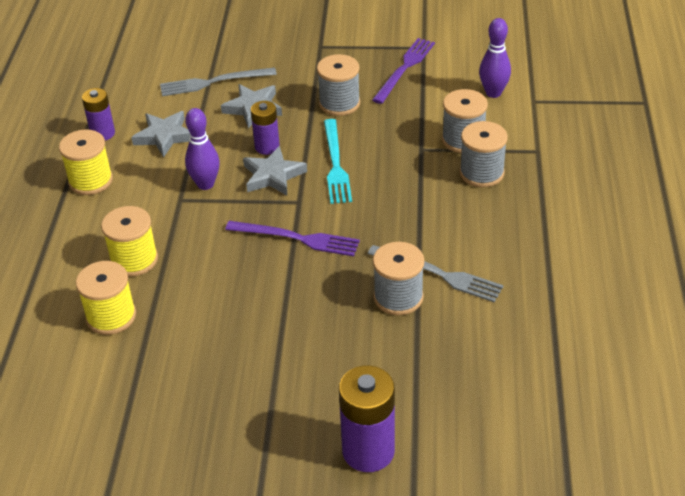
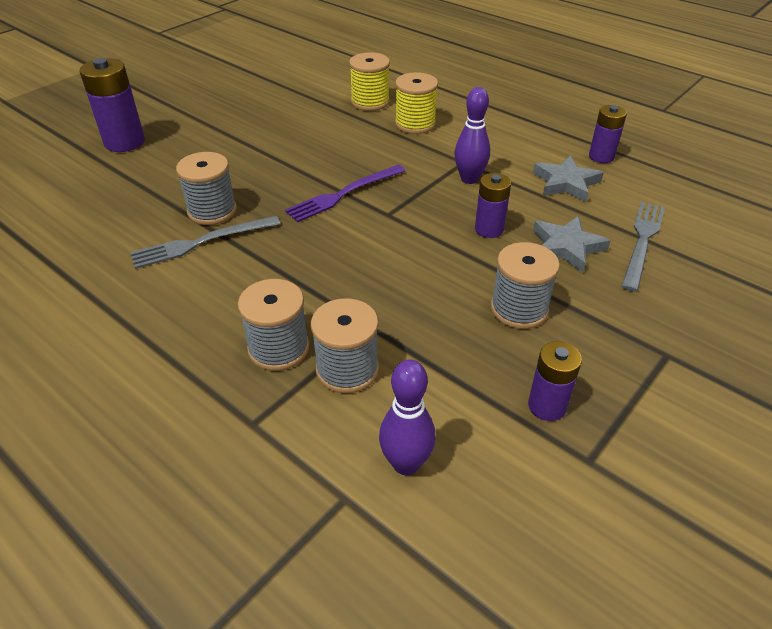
camera: 125 degrees right, 0 degrees up
yellow spool [59,129,113,195] -> none
grey star [243,146,307,195] -> none
turquoise fork [324,119,352,204] -> none
purple fork [372,38,435,104] -> purple battery [528,341,582,421]

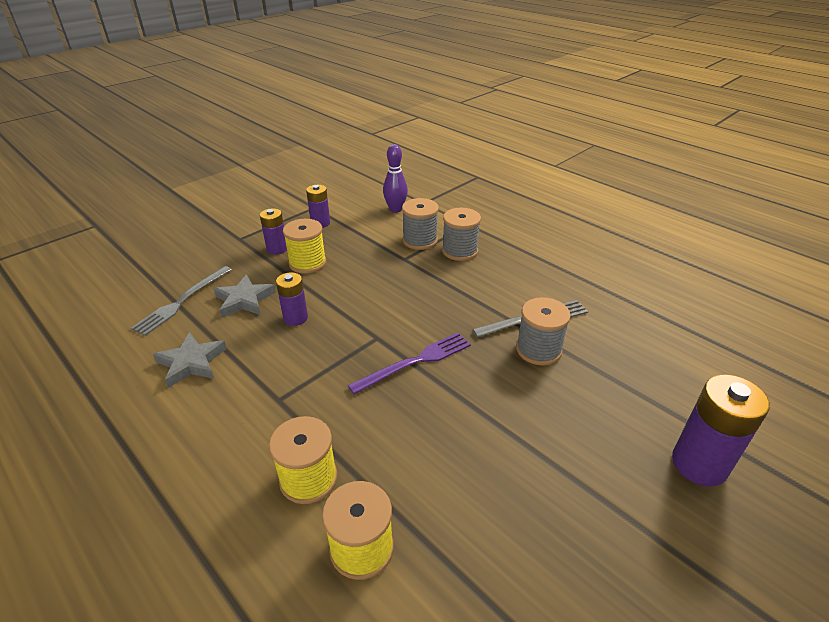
camera: 175 degrees left, 5 degrees down
purple bowling pin [454,87,490,184] -> none
grey spool [490,242,560,329] -> yellow spool [283,219,326,274]
purple battery [589,105,627,163] -> purple battery moved to [260,208,287,255]

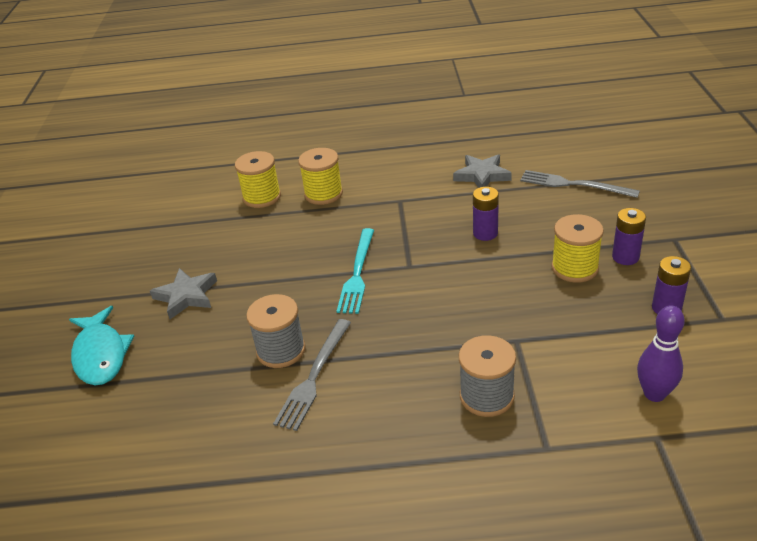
camera: 135 degrees right, 0 degrees up
grey fork [131,266,232,336] -> grey fork turned 45 degrees counterclockwise [520,170,640,198]
grey star [214,274,276,318] -> grey star moved to [150,268,217,319]
purple fork [348,333,471,394] -> turquoise fork [336,228,374,314]
grey spool [402,198,439,250] -> none
purple battery [672,374,770,487] -> turquoise fish [69,306,134,386]

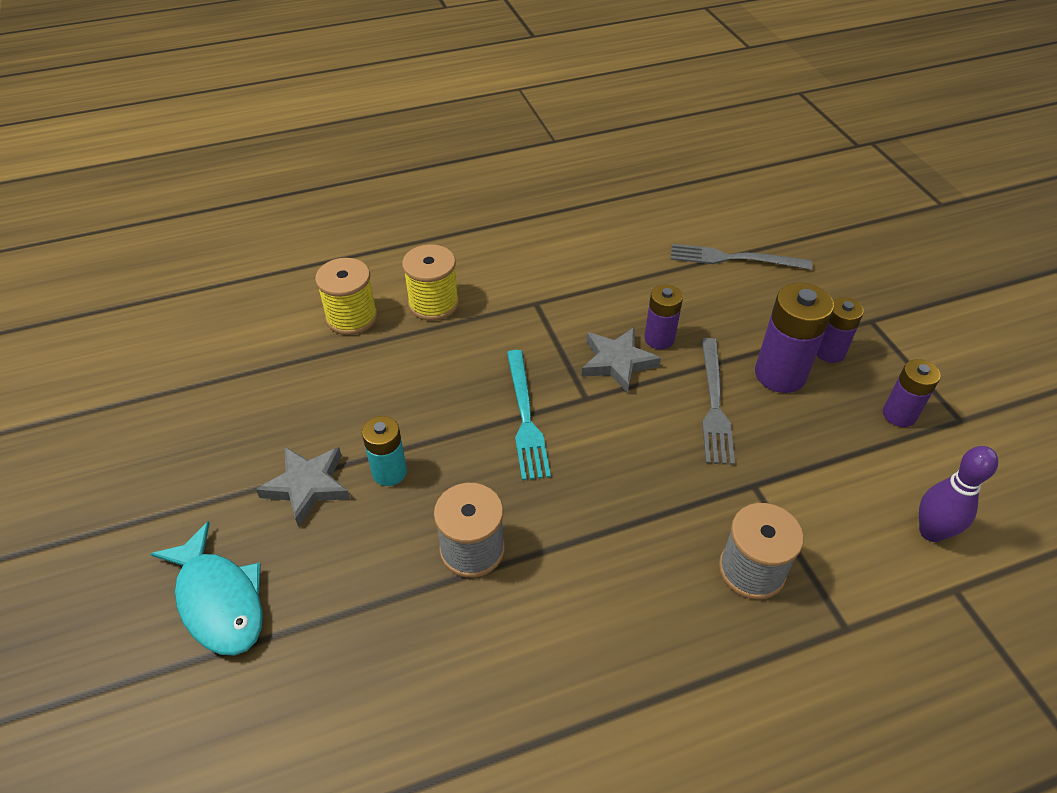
camera: 20 degrees left, 10 degrees up
grey fork [273,319,351,431] -> grey fork moved to [701,338,735,465]
grey star [453,154,512,188] -> grey star moved to [581,327,661,393]
yellow spool [551,214,604,283] -> purple battery [755,283,834,393]
none -> turquoise battery [362,416,407,486]

